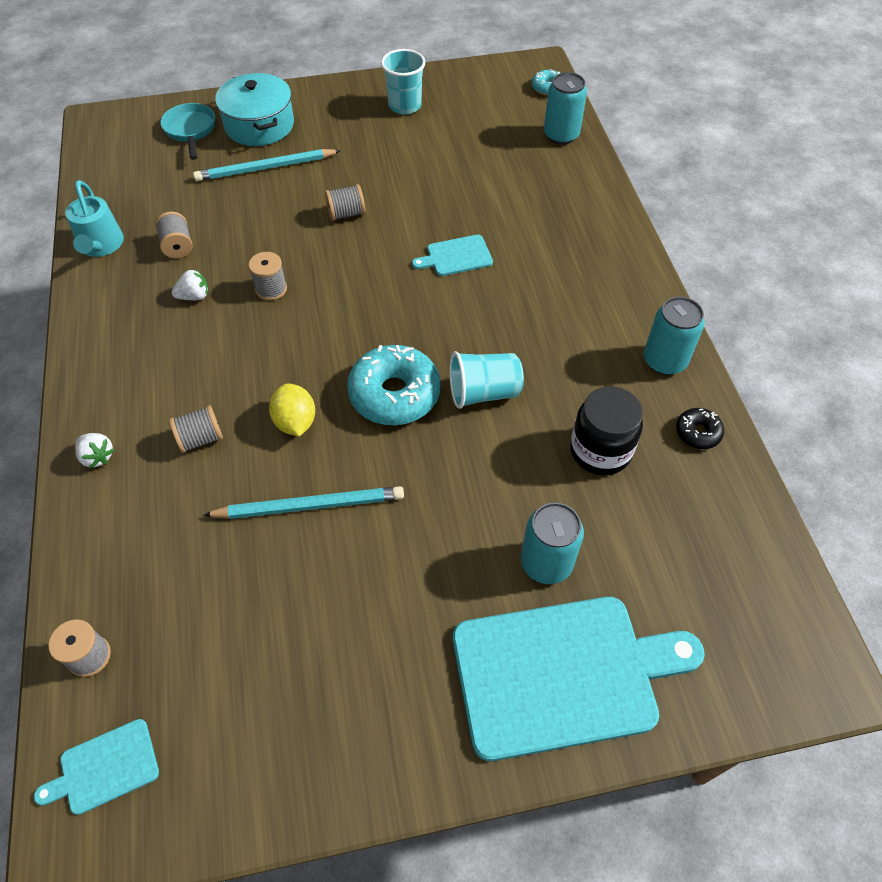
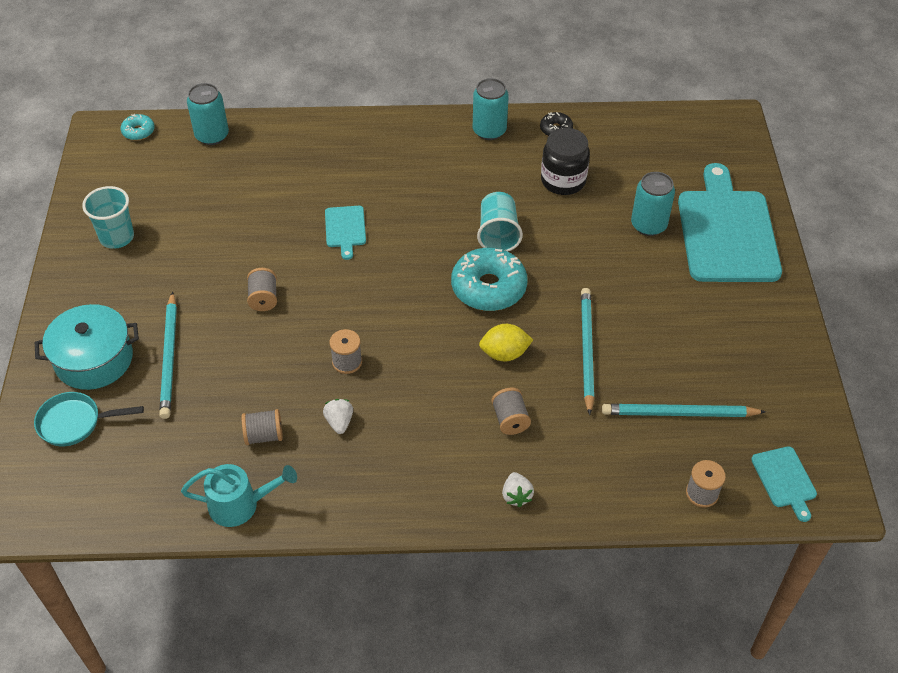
camera: 80 degrees left, 5 degrees down
white strawberry [75,433,114,468] -> white strawberry turned 120 degrees clockwise [502,472,534,507]
none -> turquoise pencil [602,404,766,417]

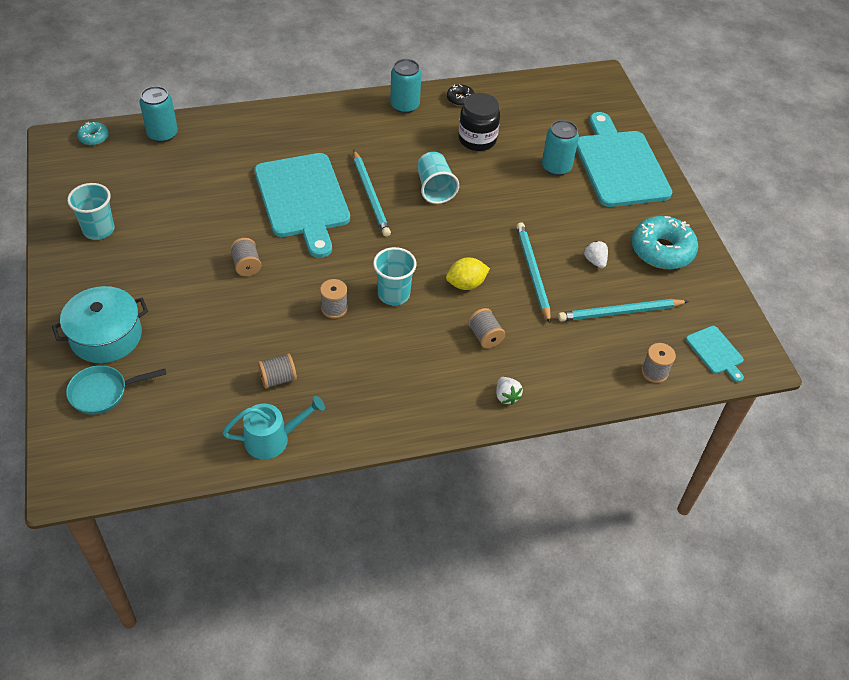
camera: 15 degrees left, 0 degrees up
turquoise pencil [159,292,177,419] -> turquoise pencil moved to [353,150,391,237]
white strawberry [323,399,353,434] -> white strawberry moved to [584,241,608,268]
turquoise cutting board [325,206,366,260] -> turquoise cutting board [254,153,350,258], size x2.26
turquoise donut [451,248,528,311] -> turquoise donut moved to [632,216,698,269]
none -> turquoise cup [373,247,417,305]

